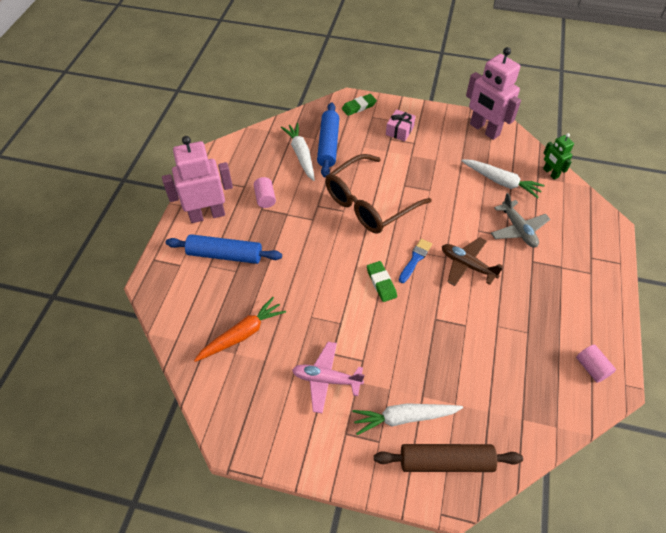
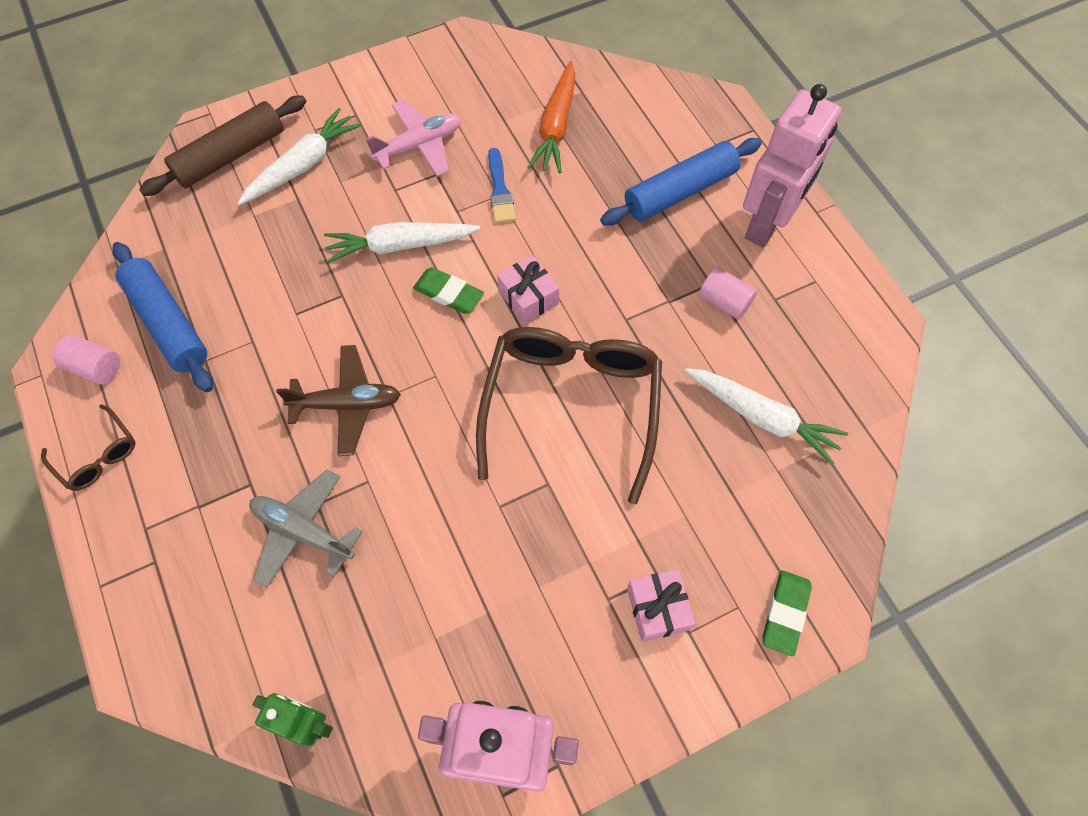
camera: 140 degrees right, 10 degrees up
blue rolling pin [317,103,339,177] -> blue rolling pin moved to [112,242,213,392]
blue brush [399,239,432,283] -> blue brush moved to [488,148,516,223]
white carrot [461,160,545,198] -> white carrot moved to [324,222,480,263]
none -> brown glasses [41,404,135,491]
none -> pink gift [497,255,559,324]

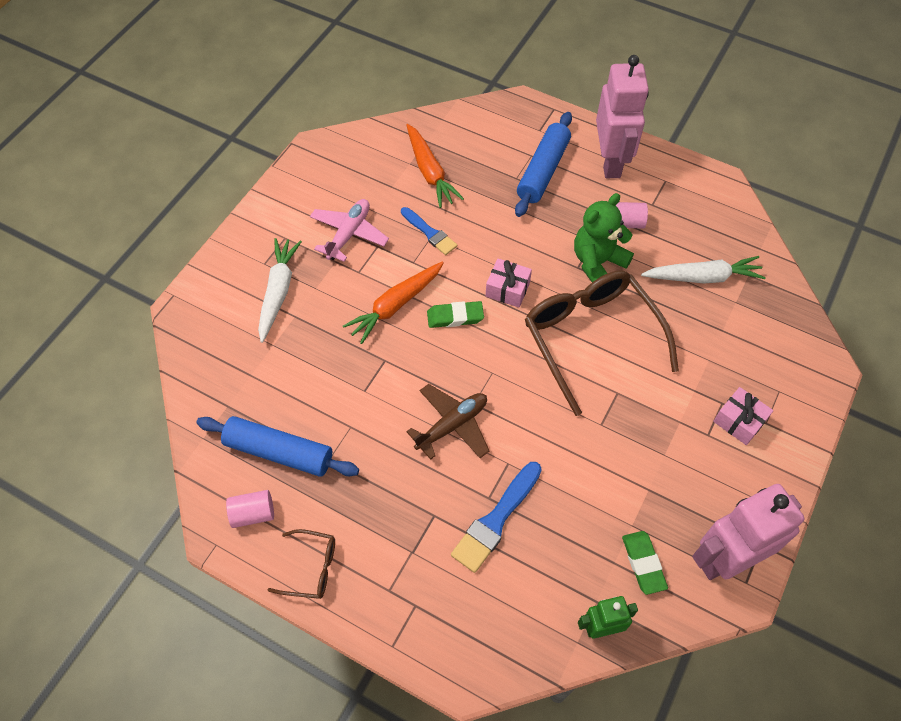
camera: 35 degrees left, 5 degrees down
brown rolling pin [139,95,306,196] -> none
grey plane [249,469,363,588] -> blue brush [451,462,542,573]
white carrot [324,222,480,263] -> orange carrot [343,261,444,344]
green eraser [763,570,812,656] -> green eraser moved to [622,531,668,595]
none -> green teddy bear [574,193,634,282]

